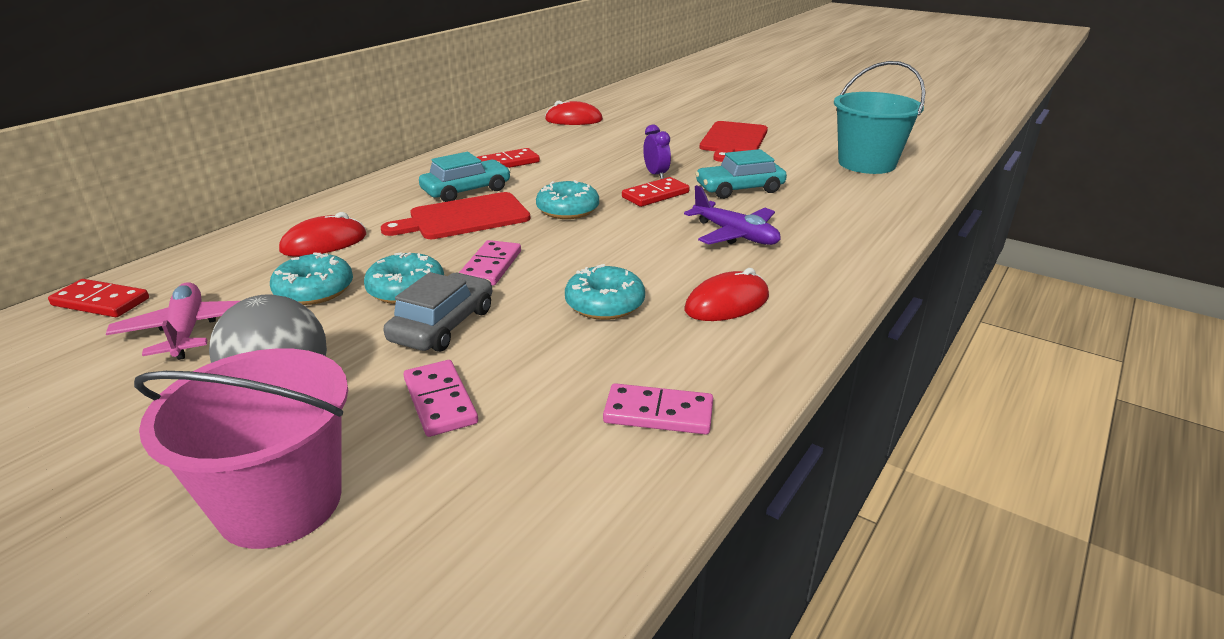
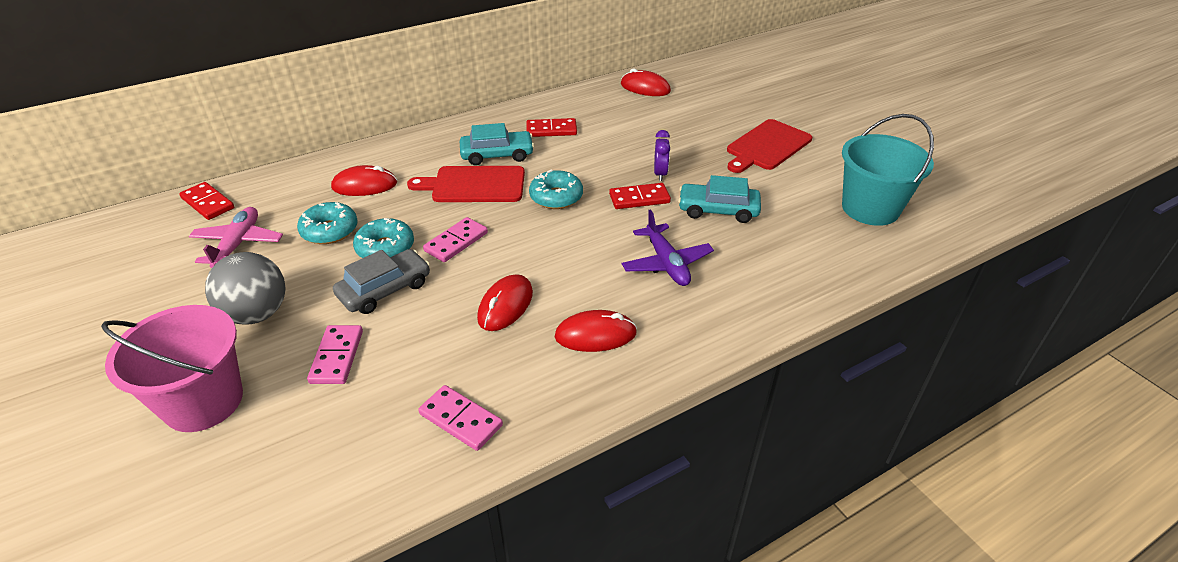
camera: 25 degrees right, 10 degrees up
turquoise donut [565,264,645,320] -> red mouse [477,274,533,331]

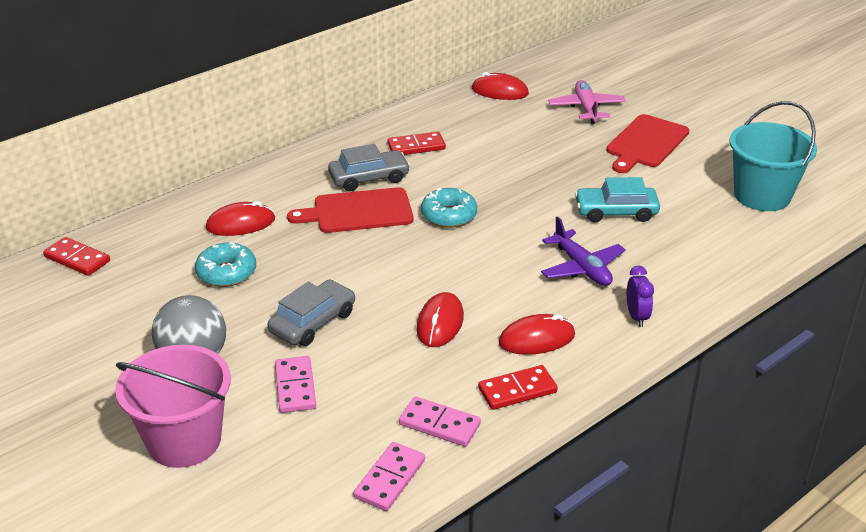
camera: 10 degrees left, 5 degrees down
pink plane [189,207,283,268] -> pink plane moved to [548,80,626,124]
turquoise donut [353,218,414,258] -> none
pink domino [423,217,488,262] -> pink domino moved to [353,442,425,511]
turquoise car [460,123,534,165] -> grey car [328,144,410,191]
red domino [609,183,671,209] -> red domino moved to [478,365,558,410]
purple clock [654,130,670,181] -> purple clock moved to [627,266,654,327]

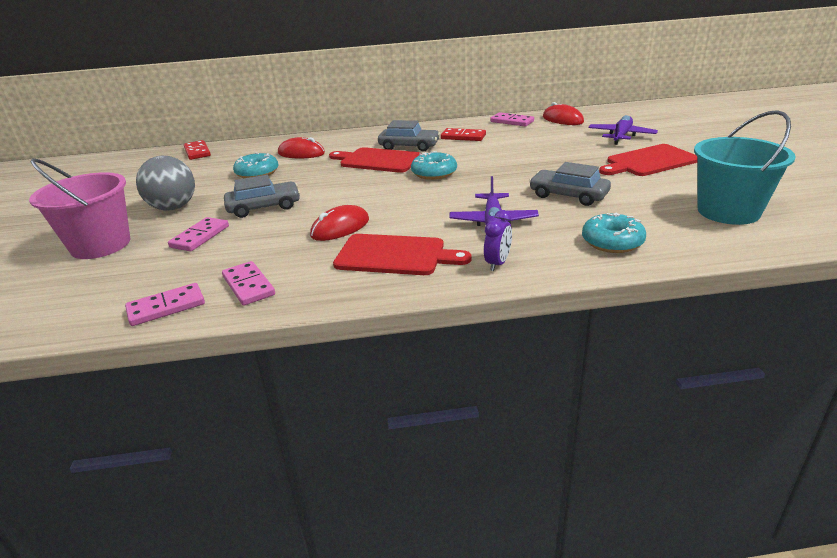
camera: 35 degrees right, 5 degrees down
red domino [478,365,558,410] -> none
red mouse [499,314,575,355] -> red cutting board [333,234,472,275]
pink plane [548,80,626,124] -> purple plane [588,115,658,145]
turquoise car [575,177,660,223] -> grey car [529,162,611,206]
none -> pink domino [490,112,534,127]
none -> turquoise donut [582,213,646,253]

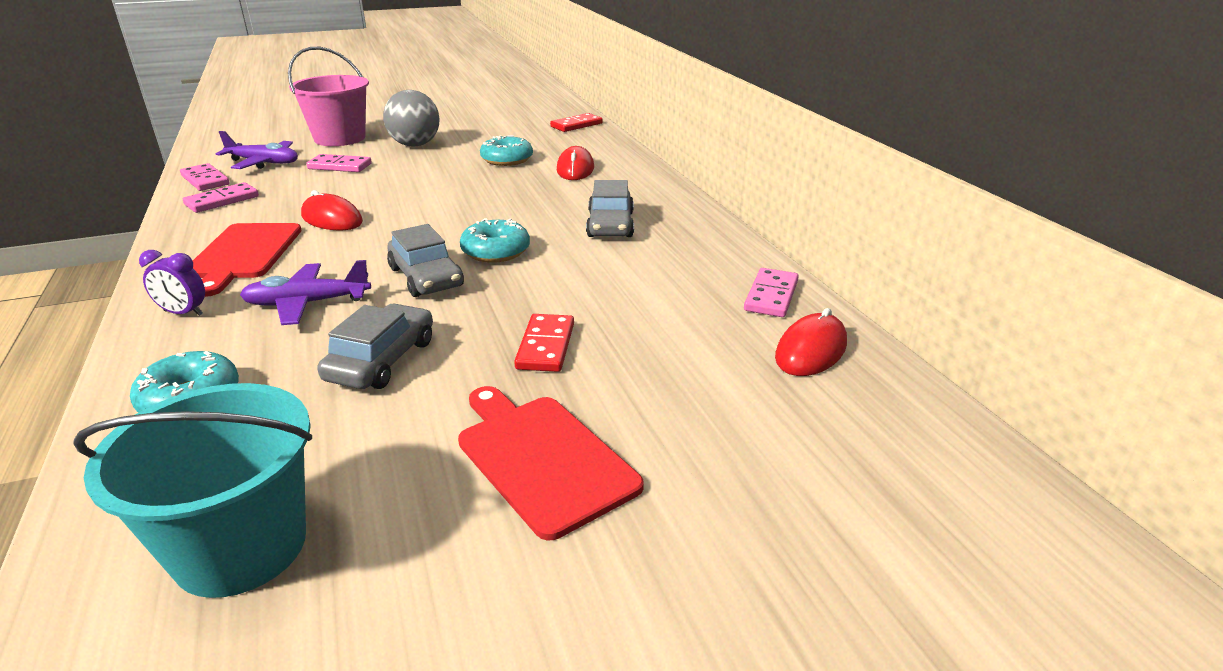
camera: 75 degrees right, 0 degrees up
grey car [224,175,300,218] -> grey car moved to [387,224,464,297]
red cutting board [329,147,421,173] -> none
red domino [441,128,486,141] -> red domino moved to [514,314,574,372]
purple plane [588,115,658,145] -> purple plane moved to [216,131,298,169]

